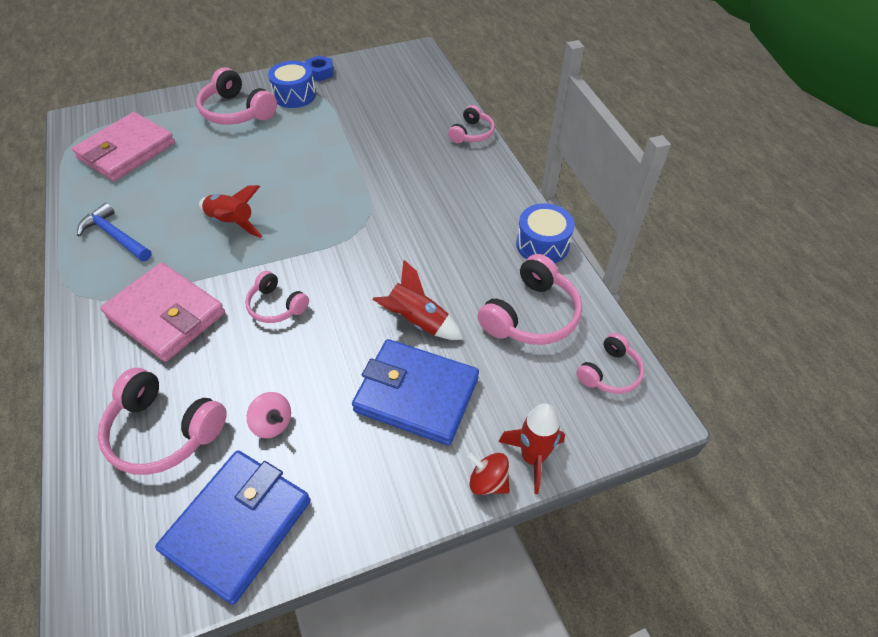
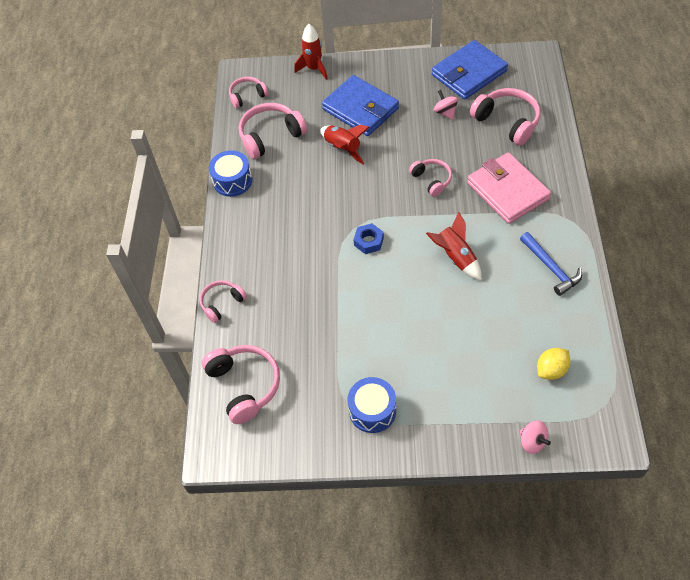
camera: 155 degrees left, 5 degrees up
pink wallet [72,112,175,181] -> yellow lemon [537,348,570,380]
pink headphones [196,67,277,125] -> pink headphones moved to [202,345,280,424]
blue nut [305,56,333,81] -> blue nut moved to [354,223,384,254]
red spinning top [467,453,510,495] -> none
none -> pink spinning top [520,420,551,454]

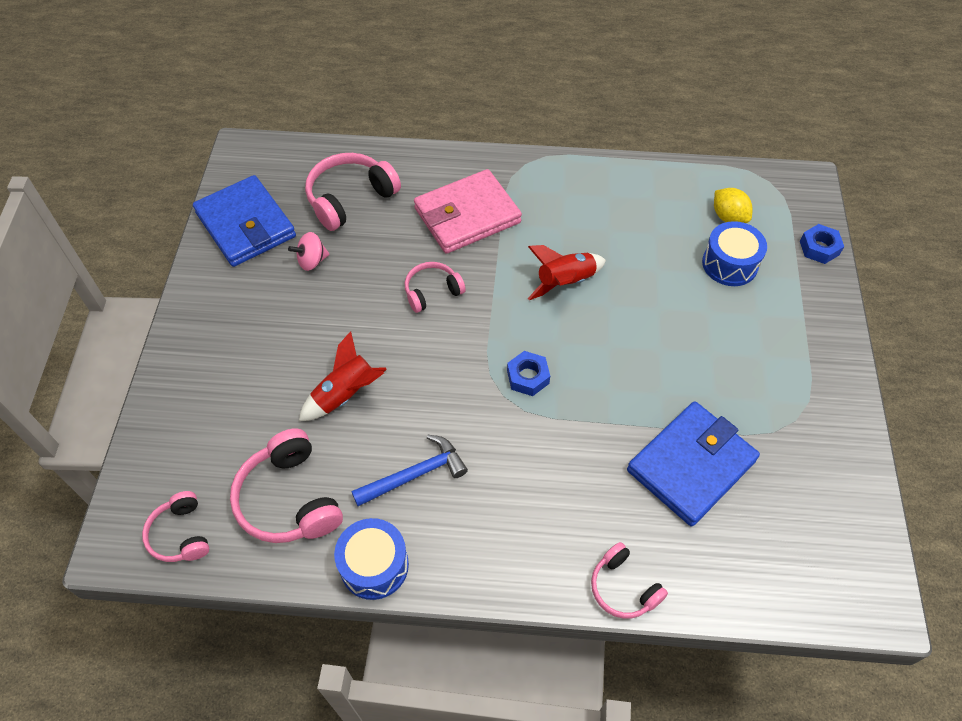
camera: 90 degrees left, 0 degrees up
pink headphones [202,345,280,424] -> none
red rocket [294,24,328,80] -> none
blue wallet [322,75,399,136] -> blue wallet moved to [627,401,760,526]
blue drum [348,377,396,433] -> blue drum moved to [702,221,767,286]
blue hammer [520,232,582,296] -> blue hammer moved to [351,435,468,506]
pink spinning top [520,420,551,454] -> blue nut [800,224,844,264]

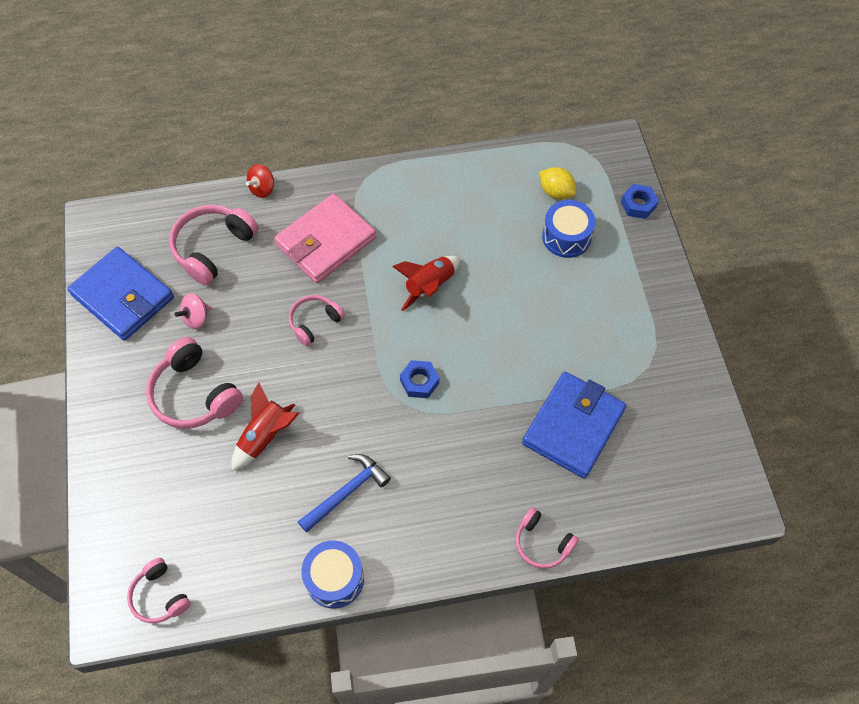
camera: 15 degrees left, 5 degrees up
pink headphones [230,428,343,543] -> pink headphones moved to [146,337,243,429]
none -> red spinning top [246,164,274,198]

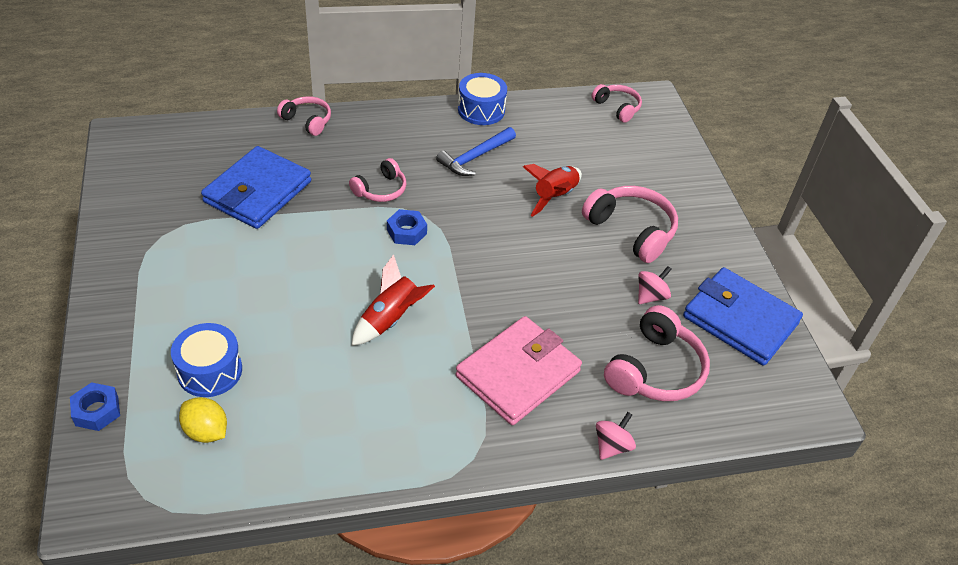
camera: 175 degrees right, 15 degrees down
red spinning top [246,164,274,198] -> pink spinning top [596,412,636,460]
pink headphones [289,295,345,346] -> pink headphones moved to [349,158,406,202]

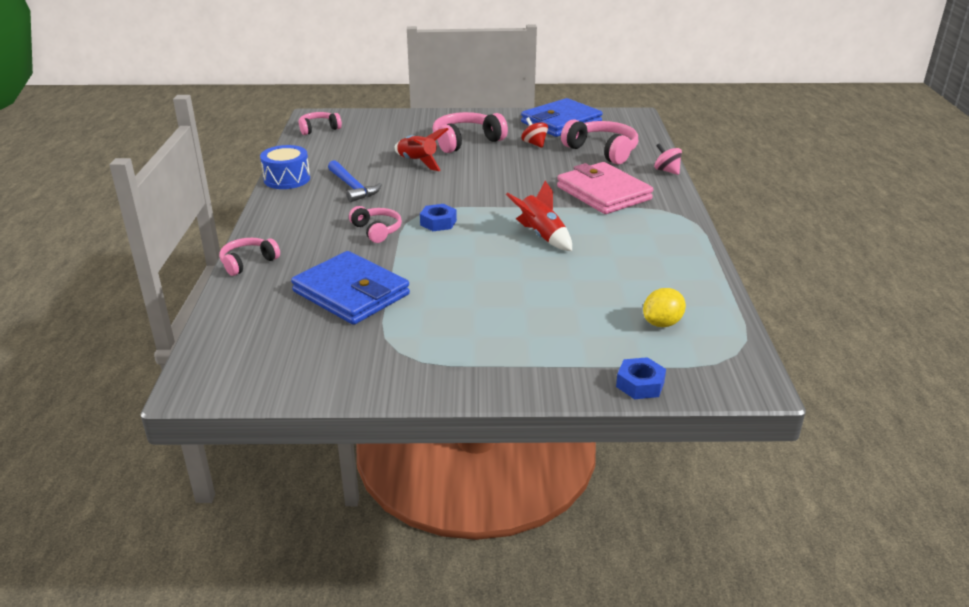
camera: 75 degrees left, 15 degrees down
blue drum [171,323,242,397] -> none
pink spinning top [638,266,672,304] -> red spinning top [521,117,548,148]

